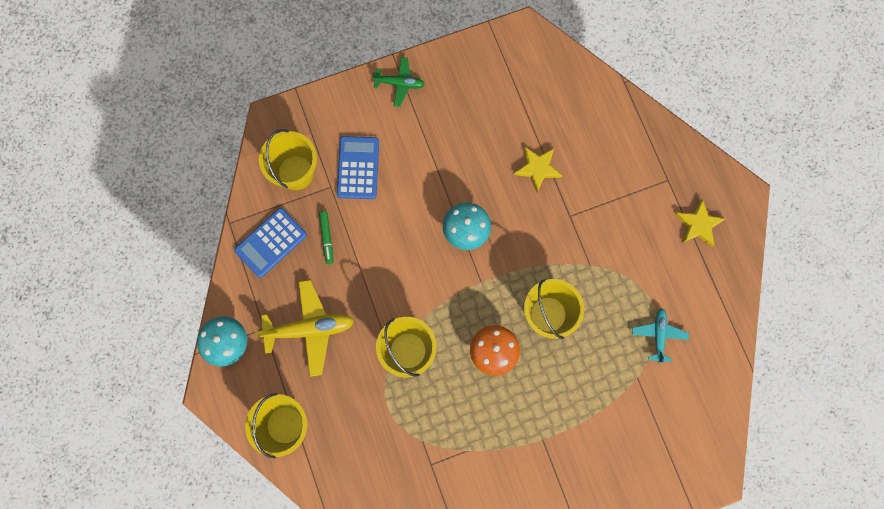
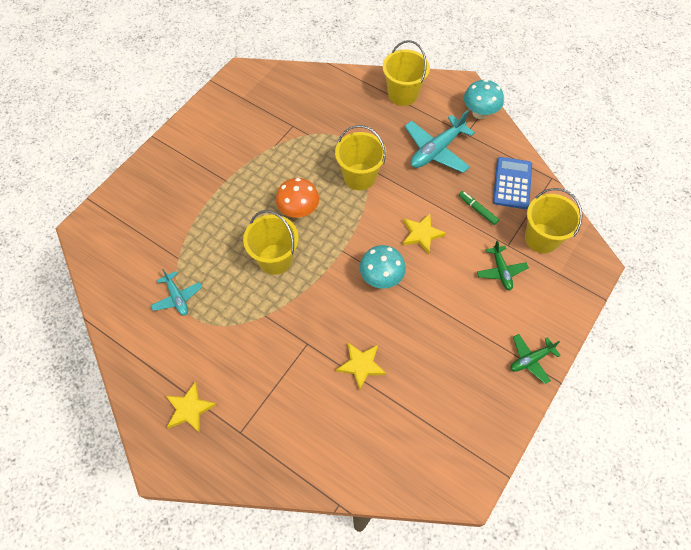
camera: 145 degrees right, 15 degrees down
yellow plane [255,280,354,377] -> turquoise plane [405,110,475,173]
blue calculator [337,136,379,199] -> green plane [477,240,529,291]
none -> yellow star [403,213,446,254]

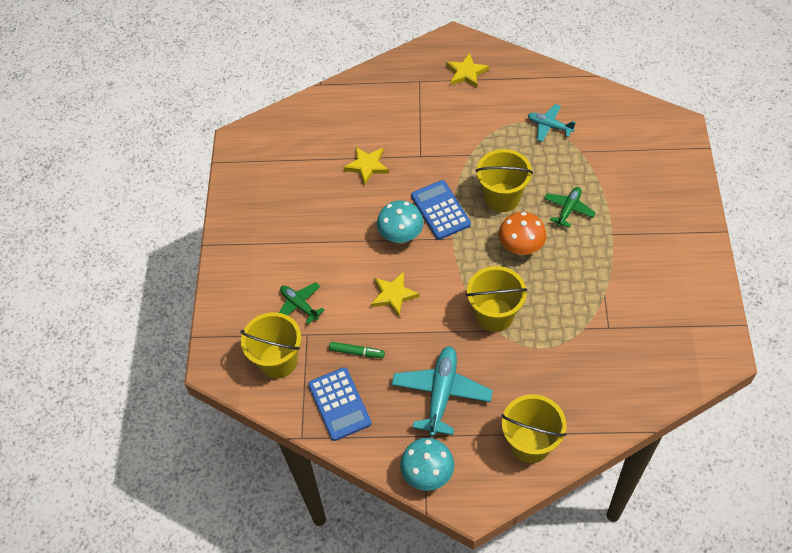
camera: 150 degrees right, 5 degrees down
green plane [510,334,561,384] -> green plane moved to [544,187,596,228]
none -> blue calculator [411,180,471,240]

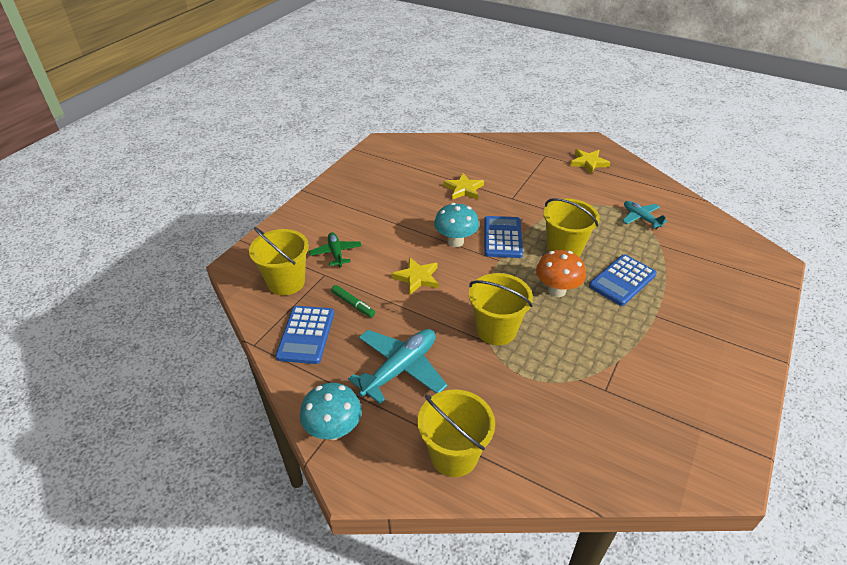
camera: 25 degrees right, 15 degrees down
green plane [544,187,596,228] -> blue calculator [589,254,657,306]

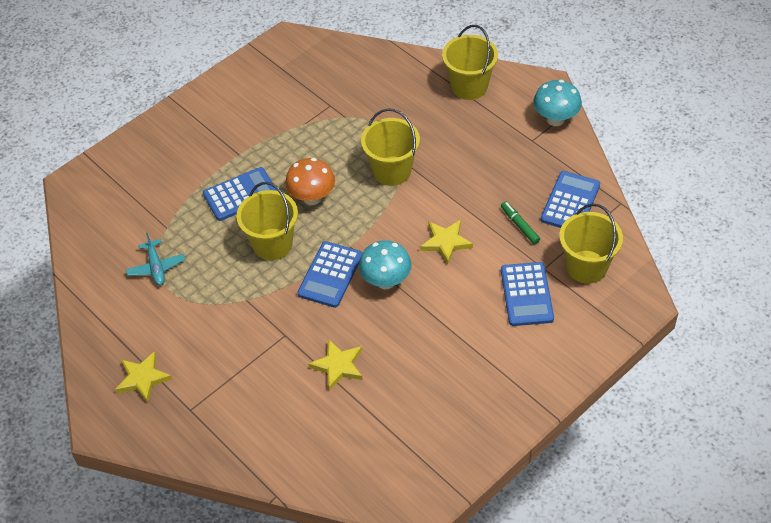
camera: 160 degrees left, 10 degrees up
green plane [309,232,362,267] -> blue calculator [501,262,554,326]
turquoise plane [348,329,447,404] -> none

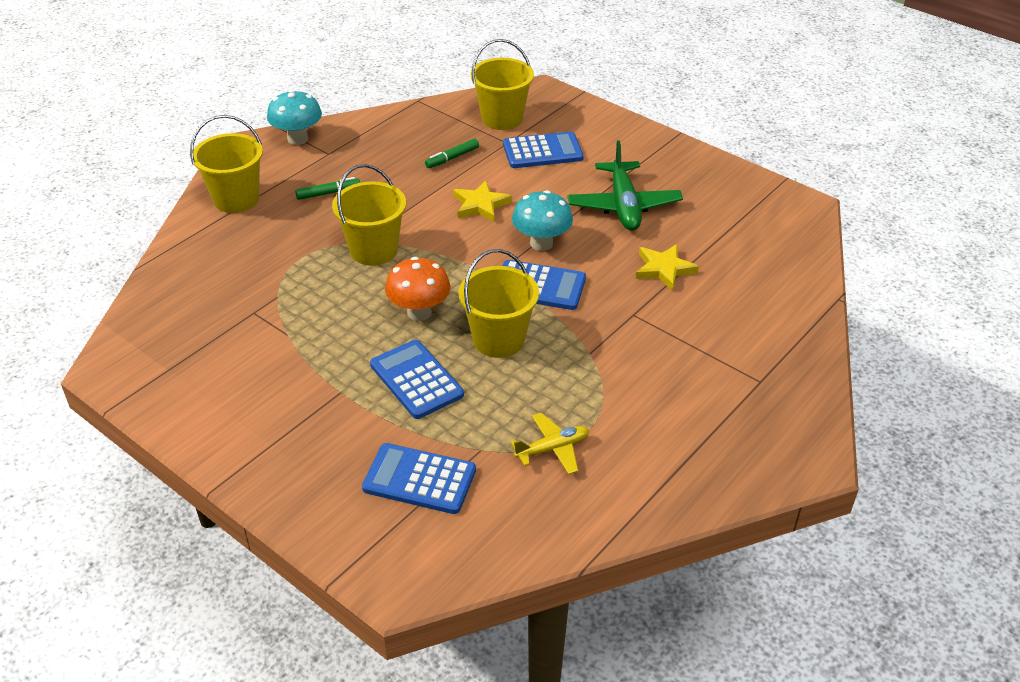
camera: 100 degrees left, 10 degrees down
yellow star [115,351,172,403] -> none
turquoise plane [126,233,185,285] -> yellow plane [510,413,589,474]
blue calculator [541,171,600,228] -> blue calculator moved to [362,443,476,514]
none -> green marker [295,177,360,200]
none -> green plane [568,140,683,231]

